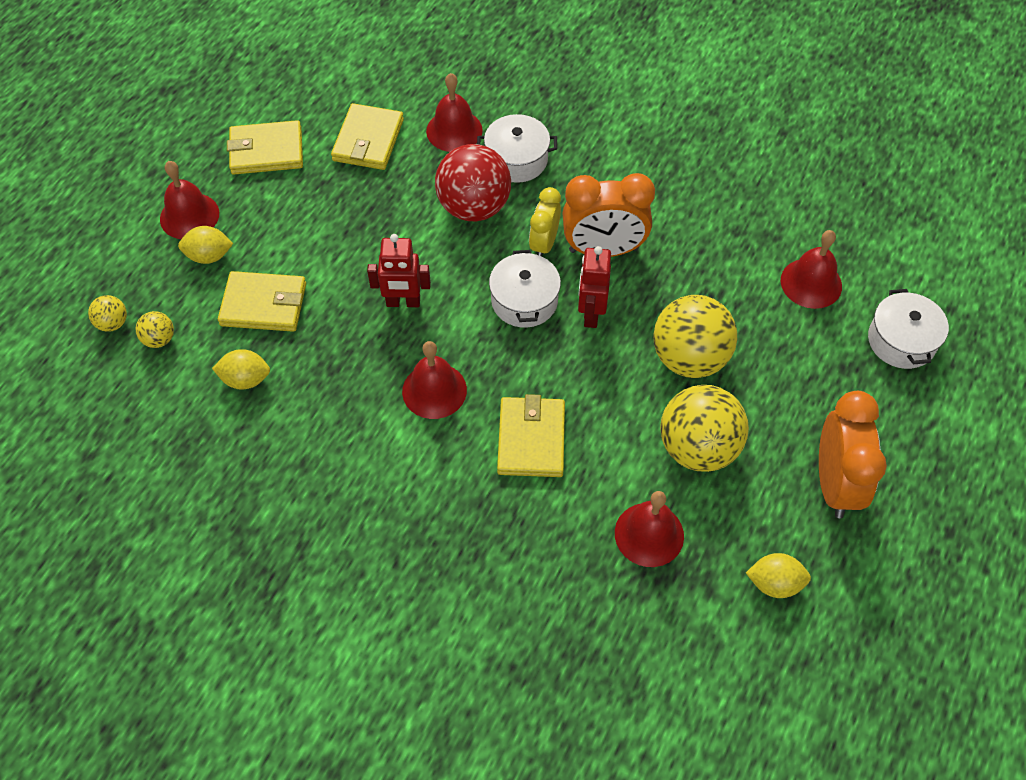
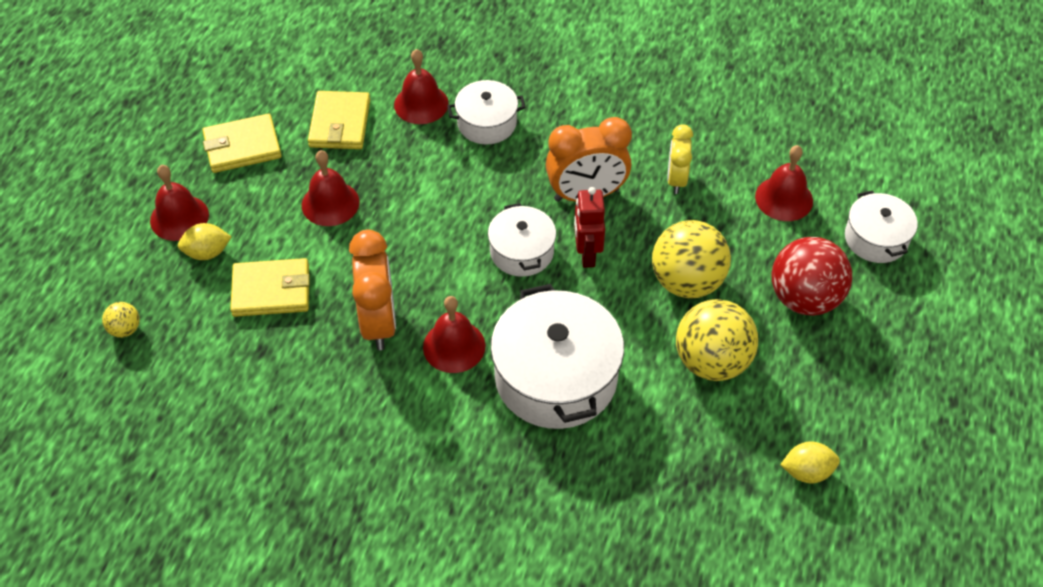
camera: 10 degrees left, 5 degrees down
yellow ball [136,311,174,348] -> none
yellow lemon [212,349,270,390] -> none
red robot [367,234,431,307] -> none
red ball [435,144,511,221] -> red ball moved to [771,237,852,316]
yellow wallet [497,394,565,477] -> white pot [490,284,624,429]
yellow clock [529,187,561,256] -> yellow clock moved to [667,124,693,194]
red bell [615,491,684,567] -> red bell moved to [302,150,360,226]
orange clock [819,391,887,518] -> orange clock moved to [349,230,396,350]

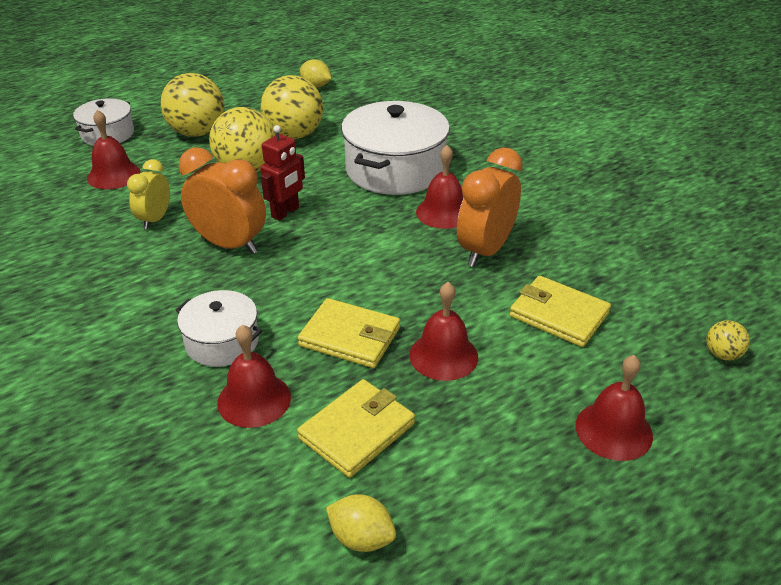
camera: 140 degrees left, 15 degrees down
yellow lemon [178,223,232,260] -> yellow lemon moved to [326,494,396,552]
yellow wallet [202,113,282,173] -> yellow wallet moved to [298,298,400,368]
white pot [488,203,556,277] -> none
yellow clock [667,124,693,194] -> yellow clock turned 150 degrees clockwise [127,159,170,230]
red ball [771,237,852,316] -> yellow ball [161,73,224,137]

